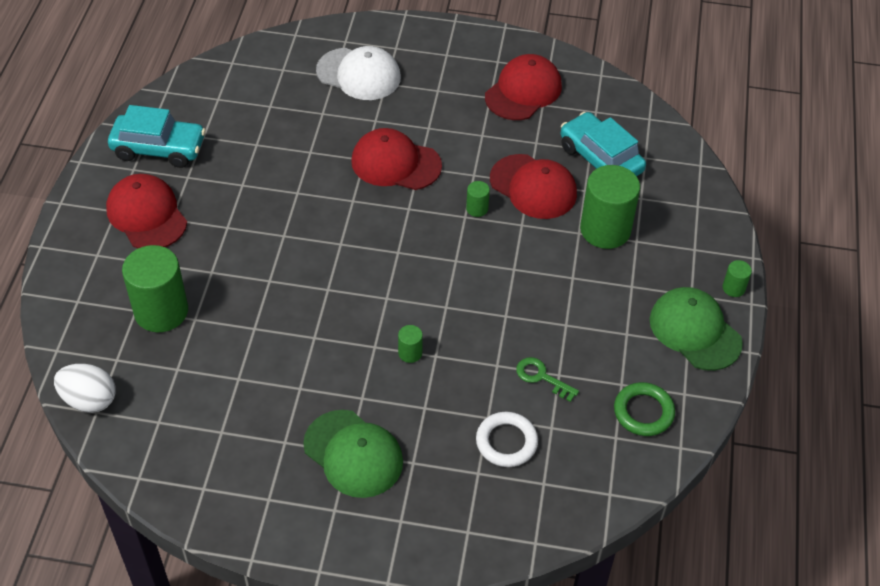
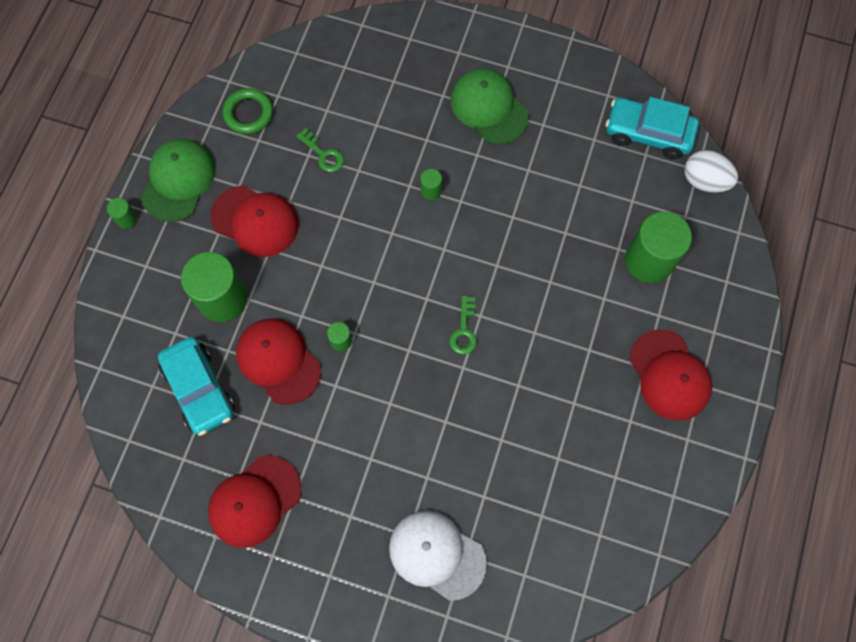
camera: 170 degrees left, 20 degrees up
turquoise car [108,105,206,168] -> turquoise car moved to [606,97,699,159]
red cap [351,128,442,190] -> red cap moved to [210,185,299,257]
white ring [476,412,538,467] -> none
green cap [650,287,743,371] -> green cap turned 135 degrees counterclockwise [141,139,215,222]
none -> green key [449,296,477,355]

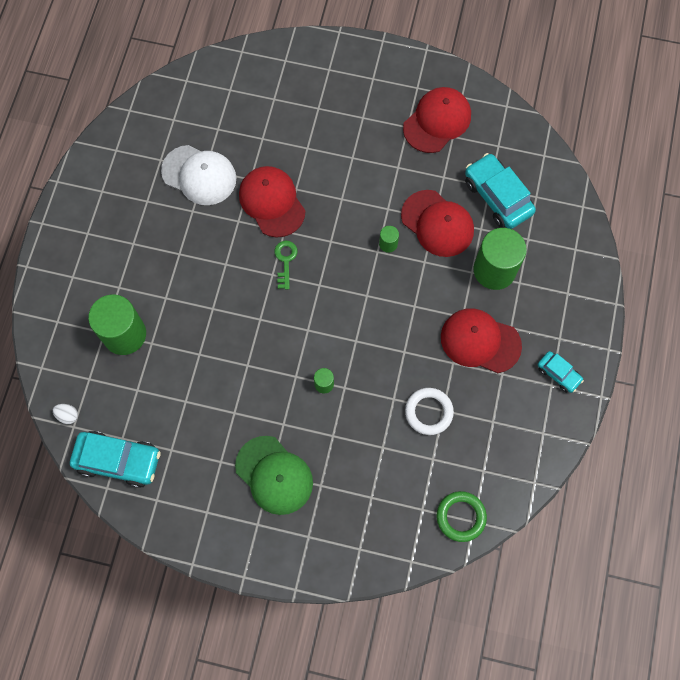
camera: 175 degrees right, 0 degrees up
green cylinder [107,198,137,229] -> none
green cap [141,139,215,222] -> turquoise car [538,351,584,393]
green ring [222,88,273,134] -> green ring moved to [437,491,487,542]
green key [296,128,344,172] -> white ring [405,388,454,435]
white cap [389,510,487,601] -> white cap moved to [161,145,236,205]
red cap [629,329,712,421] -> red cap moved to [239,166,306,237]
white egg [685,150,738,192] -> white egg [53,404,78,424], size x0.52

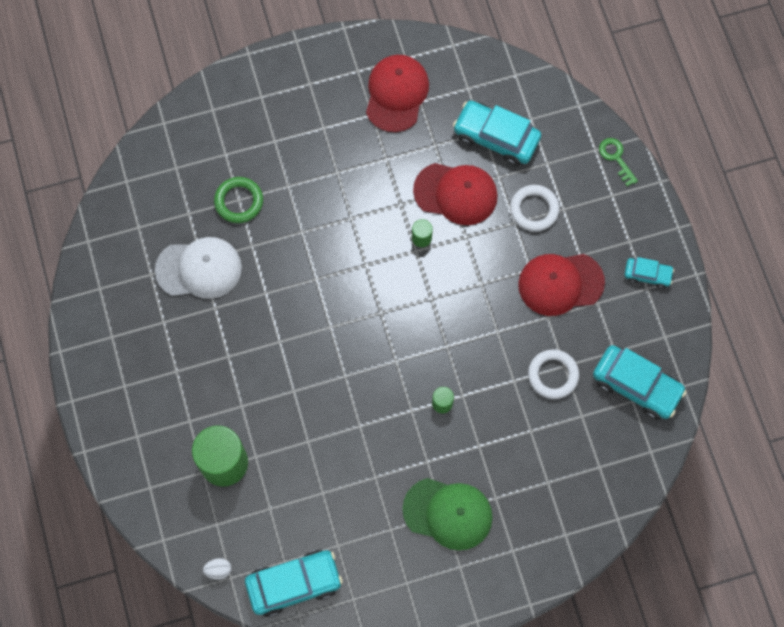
camera: 30 degrees left, 0 degrees up
red cap [239,166,306,237] -> none
green key [274,241,298,290] -> green key moved to [599,138,638,187]
green ring [437,491,487,542] -> green ring moved to [214,177,263,223]
green cylinder [474,228,527,290] -> white ring [510,185,560,231]
none -> turquoise car [593,345,687,420]

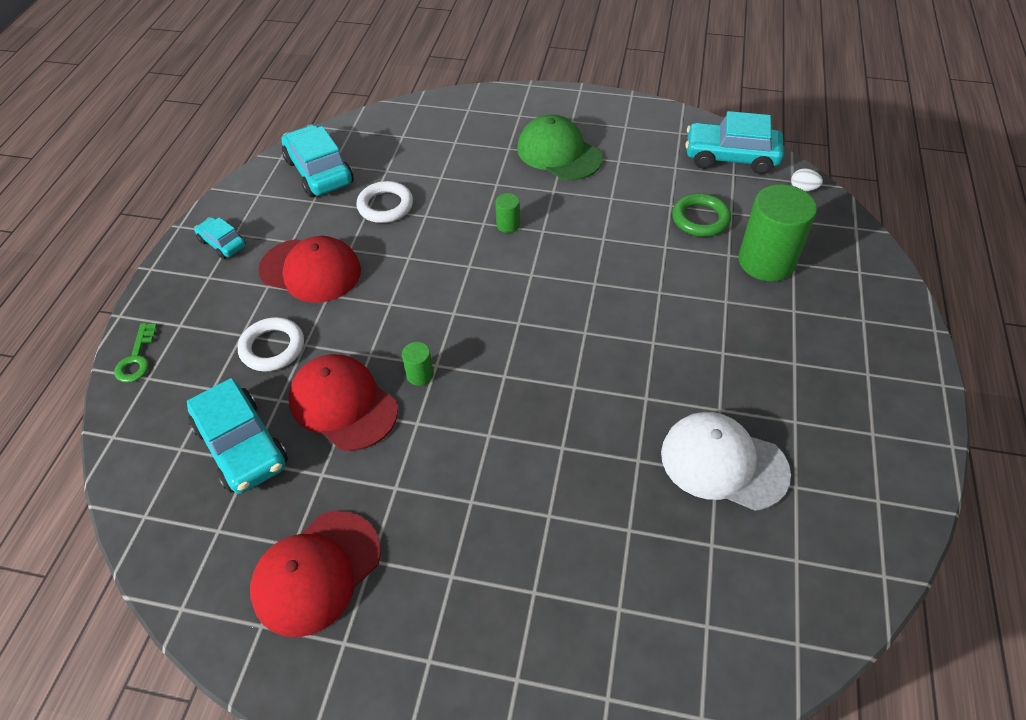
camera: 150 degrees left, 20 degrees down
green ring [214,177,263,223] -> green ring moved to [672,193,731,237]

